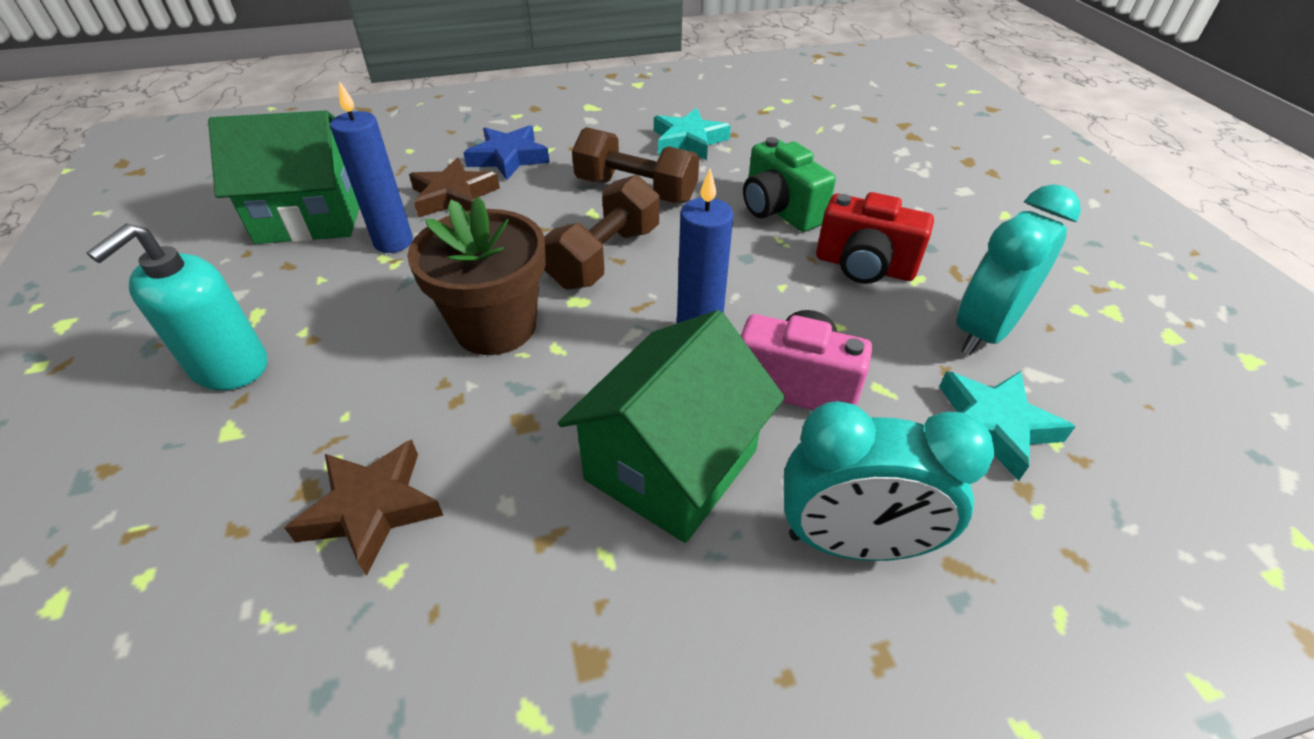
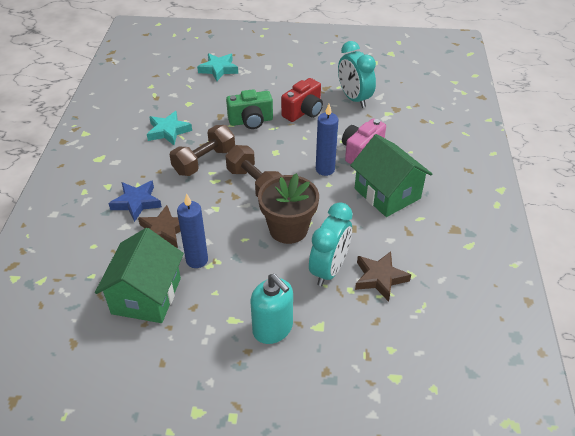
camera: 70 degrees left, 0 degrees up
turquoise clock [784,401,995,561] -> turquoise clock moved to [309,202,353,286]
turquoise star [939,371,1076,481] -> turquoise star moved to [197,53,238,81]

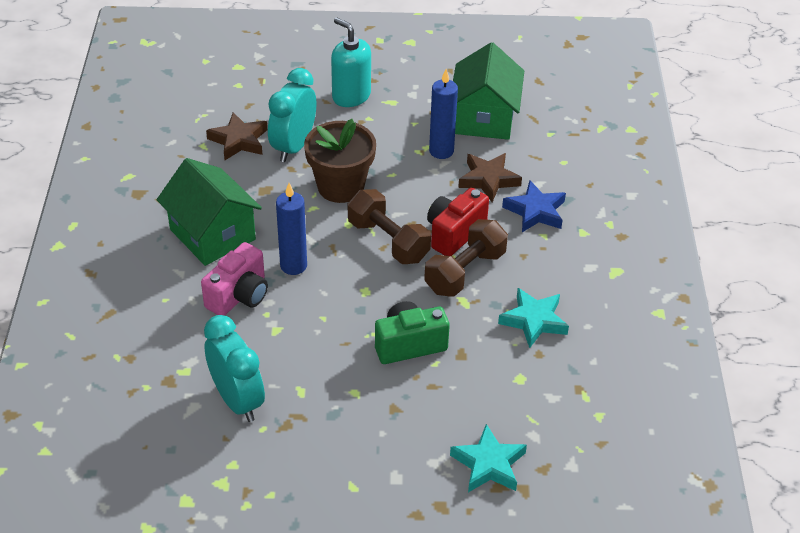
camera: 175 degrees right, 0 degrees up
red camera [281,78,323,122] -> red camera moved to [427,188,489,256]

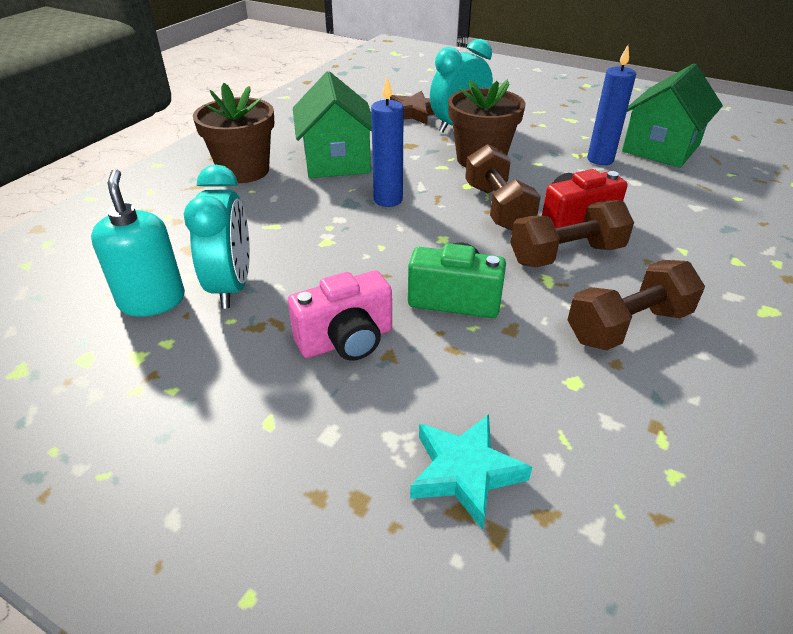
camera: 30 degrees right, 5 degrees down
pink camera [201,242,268,316] -> pink camera moved to [288,270,392,361]
turquoise soap dispenser [331,18,371,107] -> turquoise soap dispenser moved to [91,169,185,317]
brown star [458,153,522,202] -> none
turquoise star [498,288,569,348] -> brown dumbbell [567,260,705,350]
blue star [502,181,566,232] -> none
none -> brown flower pot [193,83,274,183]

